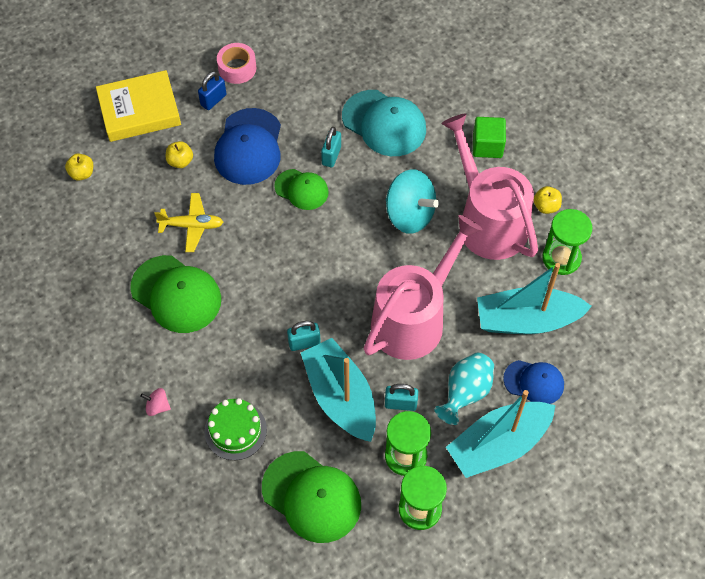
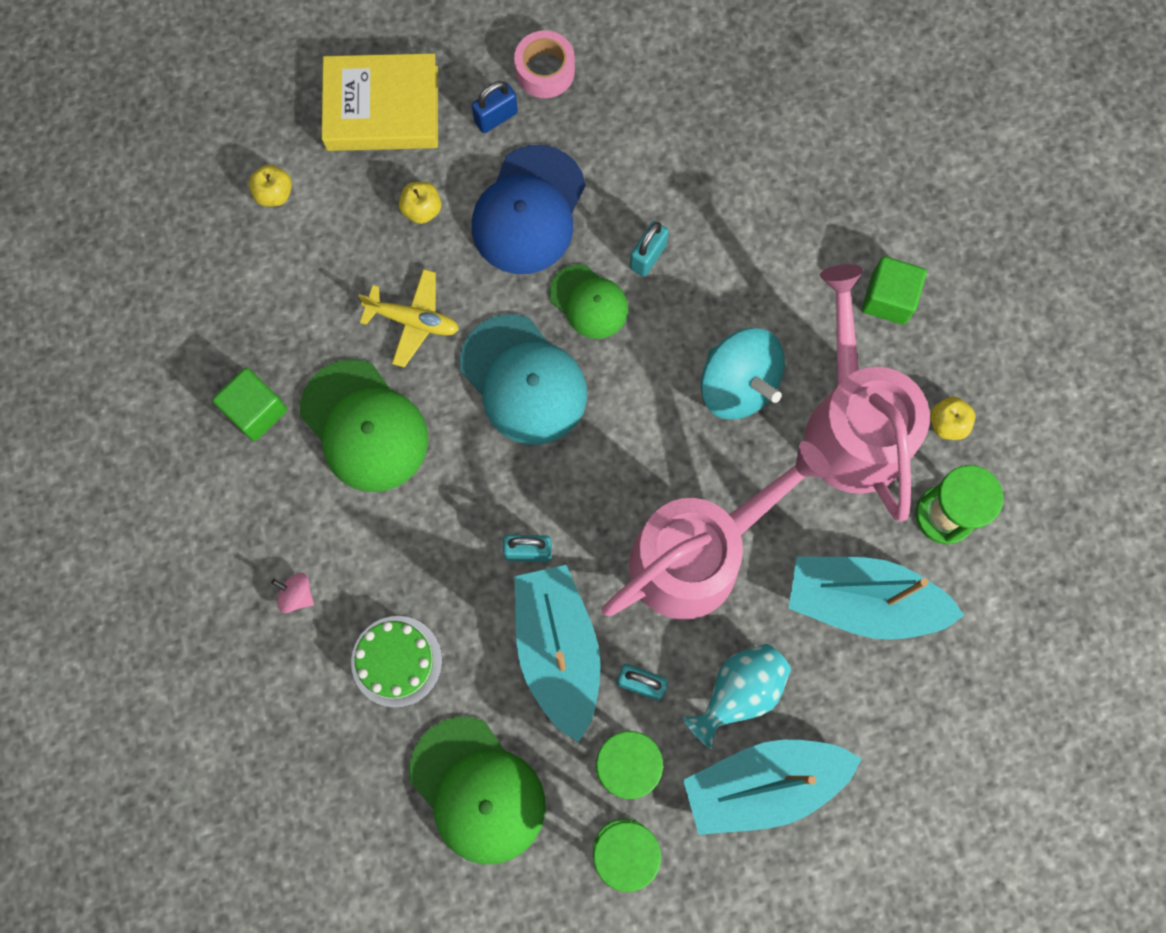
camera: 15 degrees right, 15 degrees up
turquoise cap [342,90,426,156] -> turquoise cap moved to [460,314,587,445]
blue cap [503,360,564,404] -> none
none -> green cube [213,368,287,441]

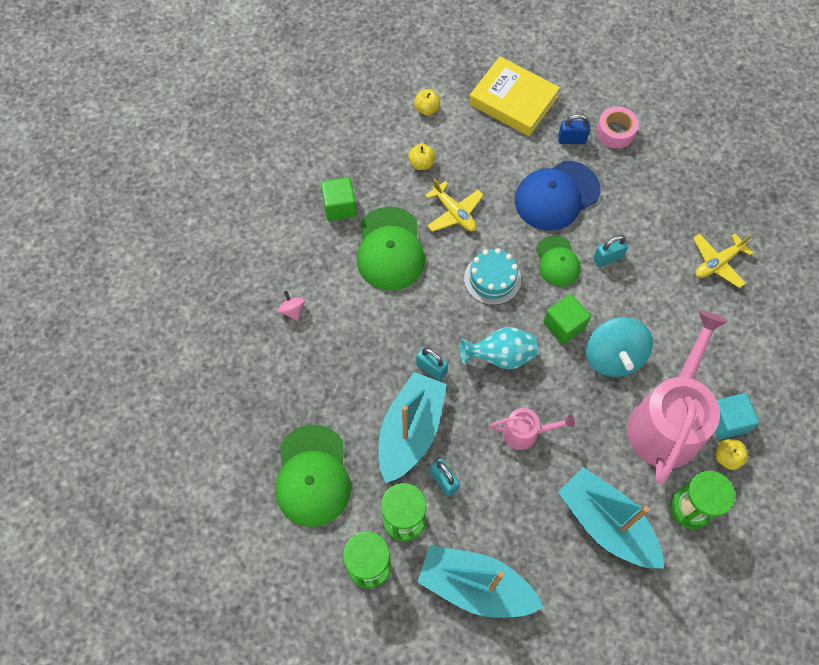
camera: 35 degrees right, 10 degrees down
green cake [351,616,442,708] -> none
yellow apple [399,182,442,224] -> yellow apple moved to [408,144,435,170]
turquoise cap [460,314,587,445] -> turquoise cake [464,248,521,305]
pink watering can [602,441,831,620] -> pink watering can [490,408,575,450], size x0.47
turquoise vase [683,644,791,749] -> turquoise vase moved to [460,327,537,370]
green cube [862,256,927,325] -> green cube moved to [543,294,591,344]
none -> yellow plane [693,234,753,288]
none -> turquoise cube [715,393,759,439]

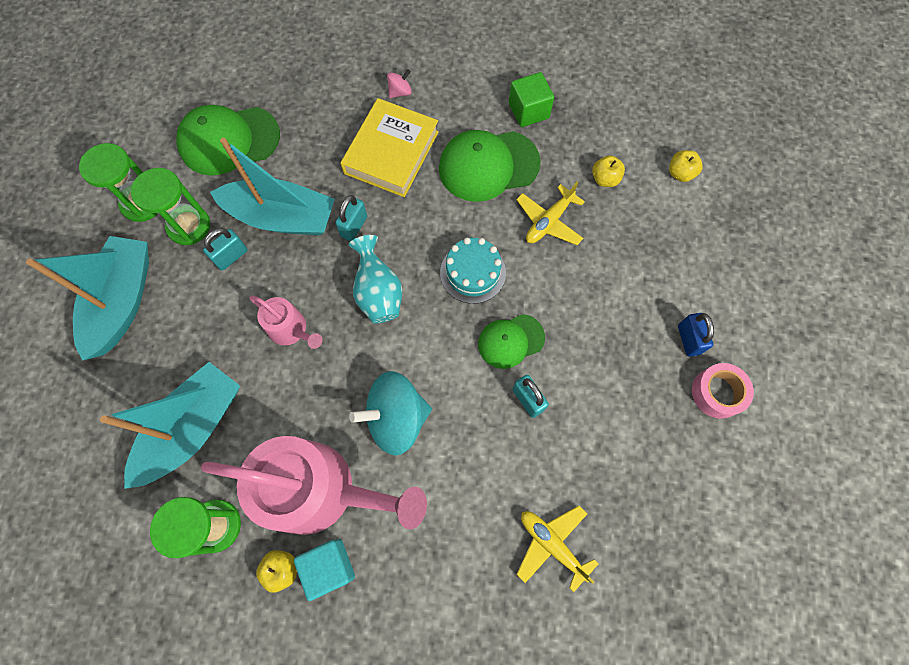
camera: 80 degrees right, 5 degrees up
yellow book [469,56,560,136] -> yellow book moved to [340,98,439,197]
pink watering can [490,408,575,450] -> pink watering can turned 45 degrees counterclockwise [250,296,322,349]
blue cap [515,161,600,231] -> none
green cube [543,294,591,344] -> none

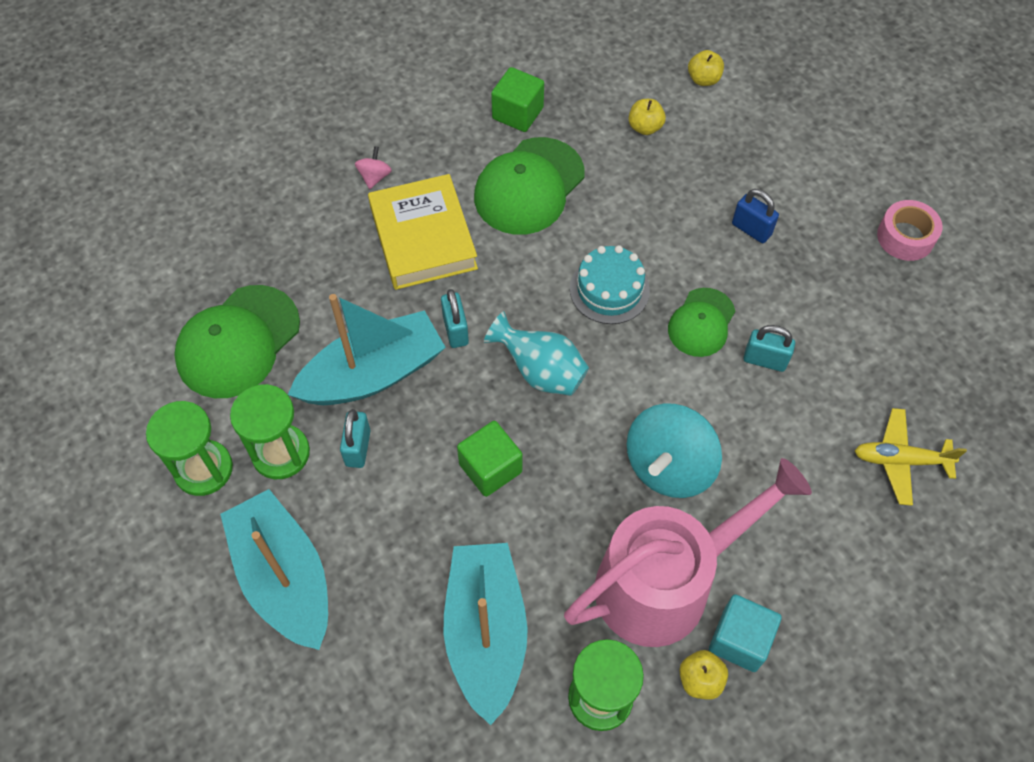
camera: 40 degrees left, 10 degrees down
pink watering can [250,296,322,349] -> green cube [457,421,523,497]
yellow plane [516,182,585,245] -> none
blue padlock [678,313,714,357] -> blue padlock moved to [732,189,779,243]

